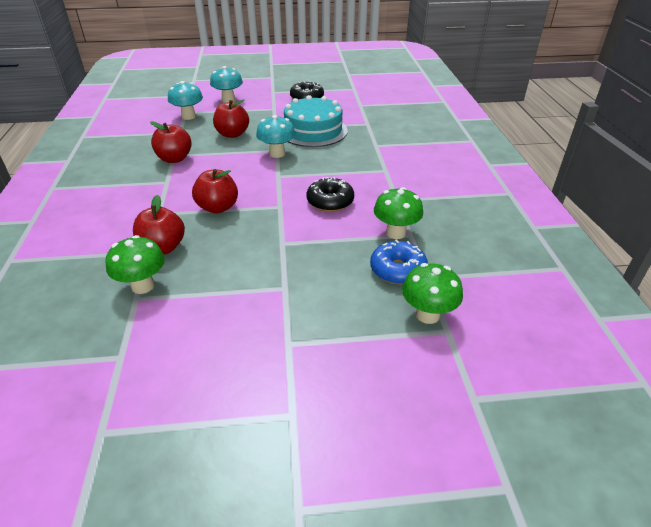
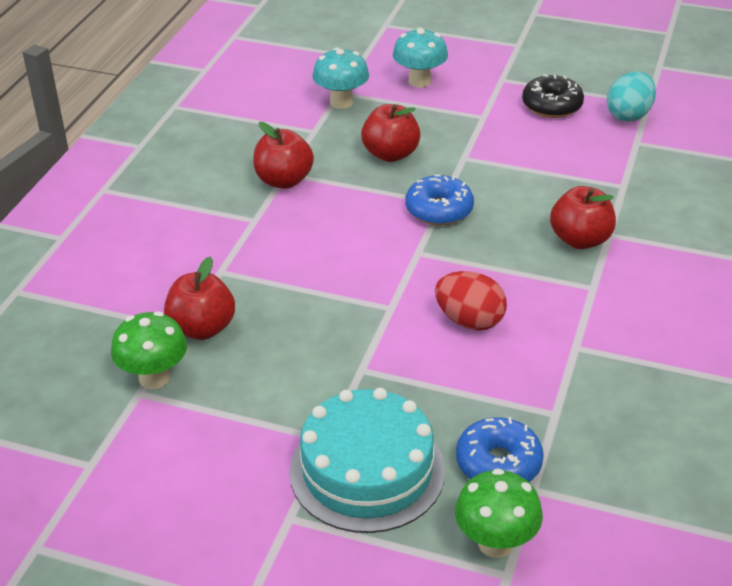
camera: 25 degrees right, 0 degrees up
red apple [192,169,238,214] -> red apple moved to [550,186,616,249]
turquoise mushroom [256,115,296,158] -> blue donut [406,175,474,226]
turquoise cake [284,95,348,147] -> turquoise cake moved to [289,388,445,533]
black donut [307,177,354,212] -> red egg [435,271,507,330]
green mushroom [374,187,423,239] -> none
none -> turquoise egg [607,72,656,122]

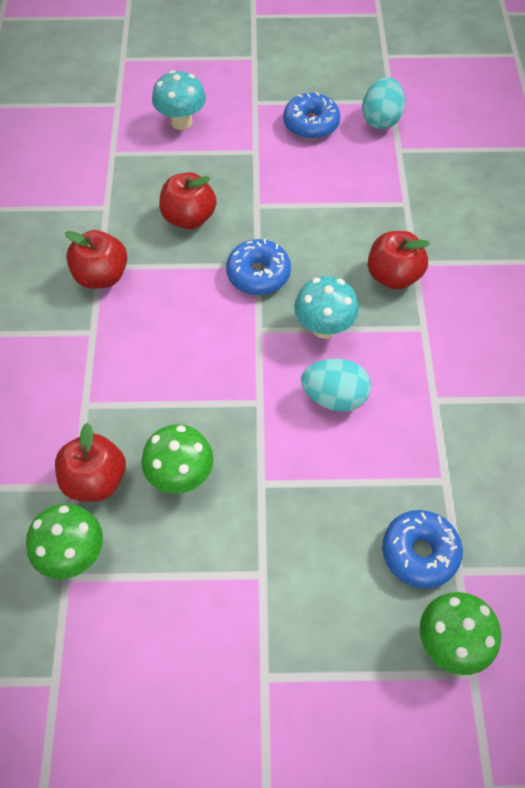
camera: 20 degrees left, 20 degrees up
turquoise cake [289,388,445,533] -> none
turquoise mushroom [312,48,369,109] -> turquoise mushroom moved to [294,276,359,339]
red egg [435,271,507,330] -> turquoise egg [301,359,371,412]
black donut [522,74,584,118] -> blue donut [283,92,340,139]
none -> green mushroom [141,424,214,494]

